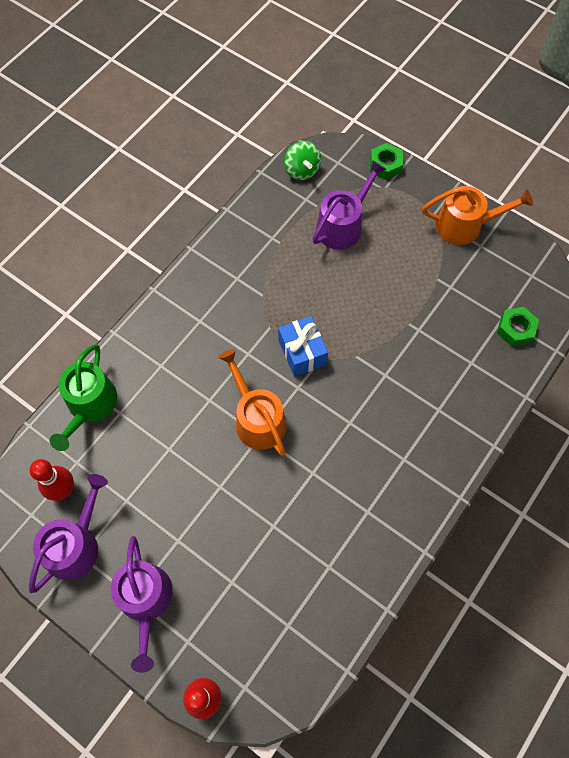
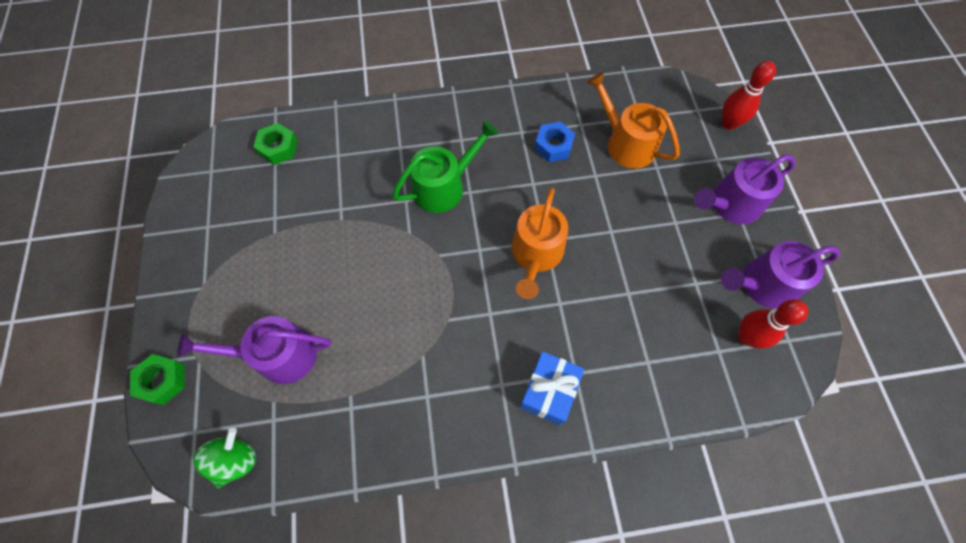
camera: 135 degrees left, 0 degrees up
green watering can [50,344,117,451] -> green watering can moved to [392,121,499,213]
purple watering can [111,536,172,673] -> purple watering can turned 150 degrees counterclockwise [694,155,796,224]
blue gift [278,316,328,377] -> blue gift moved to [520,351,584,425]
orange watering can [422,186,533,245] -> orange watering can moved to [587,72,680,169]
none -> blue nut [534,121,575,162]

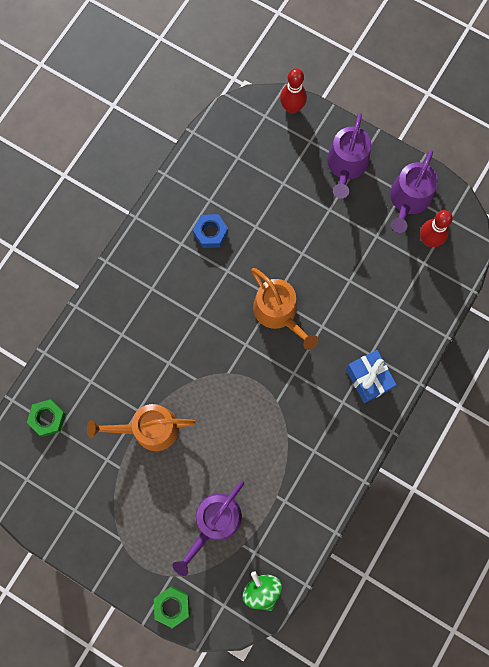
camera: 50 degrees left, 10 degrees up
green watering can [392,121,499,213] -> none
orange watering can [587,72,680,169] -> orange watering can moved to [87,404,196,451]

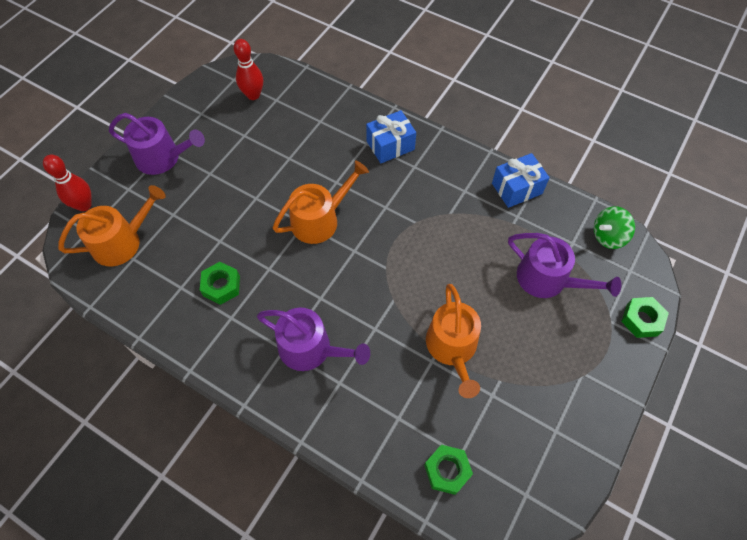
camera: 90 degrees left, 15 degrees down
blue nut [193,214,228,248] -> green nut [200,262,240,305]
purple watering can [390,150,438,233] -> purple watering can moved to [257,308,370,371]
none -> orange watering can [58,185,166,266]
none -> blue gift [492,153,550,208]

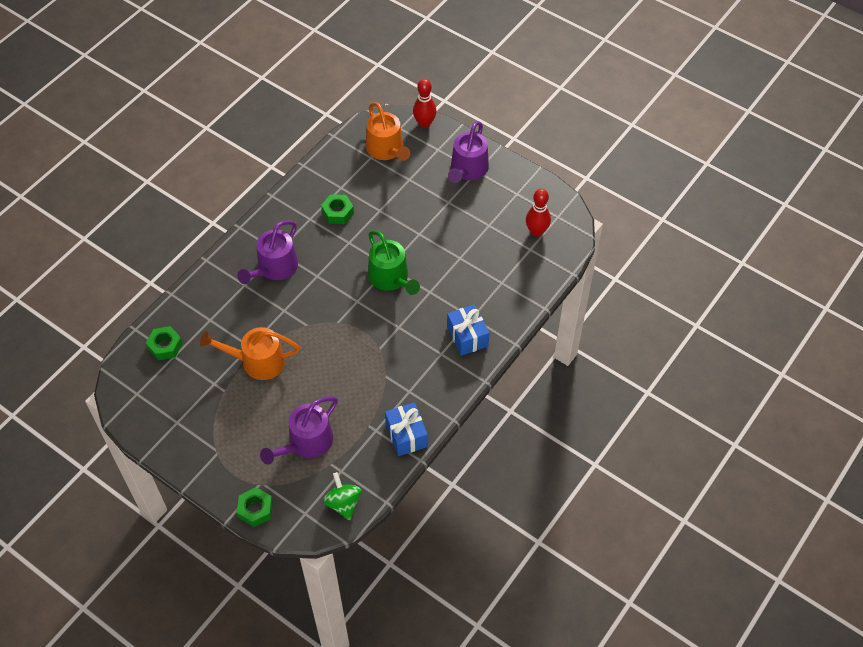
camera: 95 degrees right, 5 degrees down
orange watering can [273,160,369,244] -> green watering can [368,230,420,295]

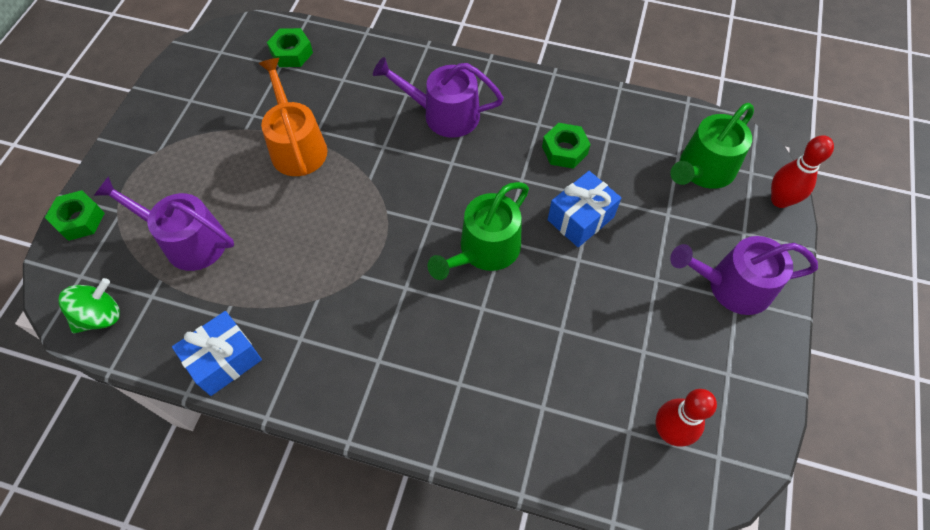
camera: 70 degrees right, 5 degrees up
orange watering can [366,102,410,161] -> green watering can [671,103,754,189]
blue gift [447,304,489,356] -> blue gift moved to [548,171,621,247]

